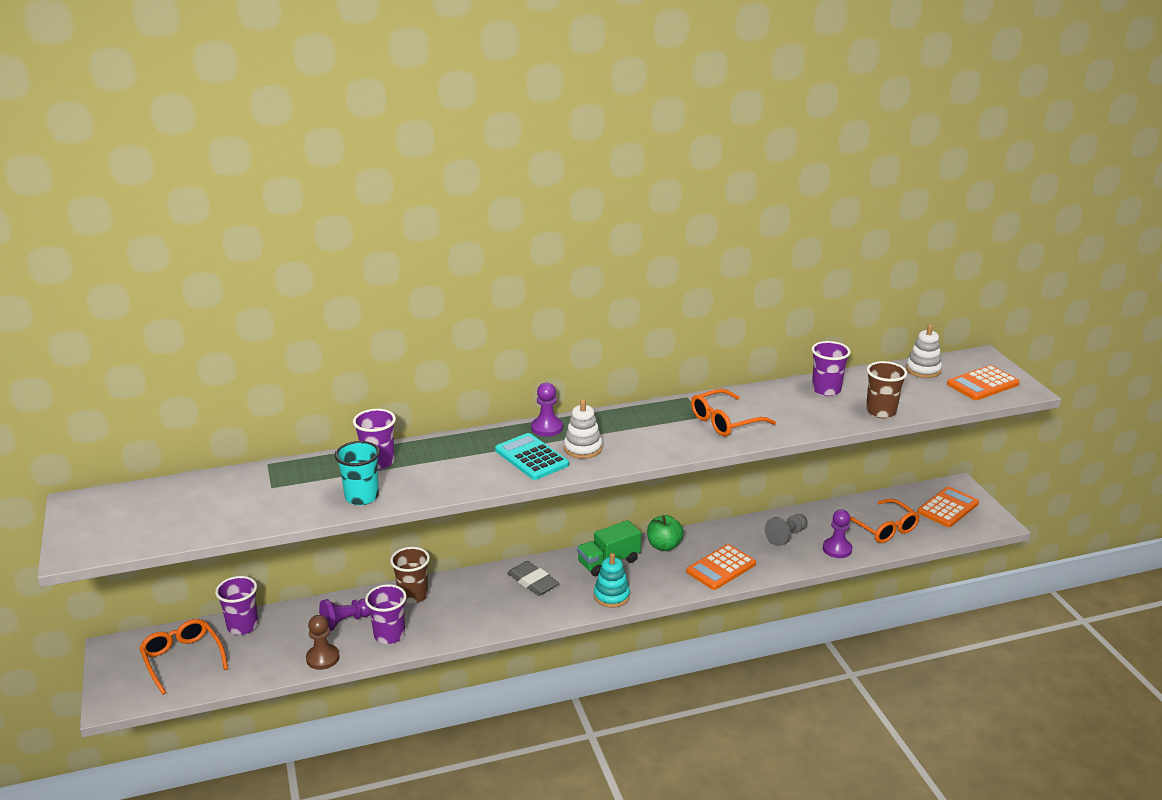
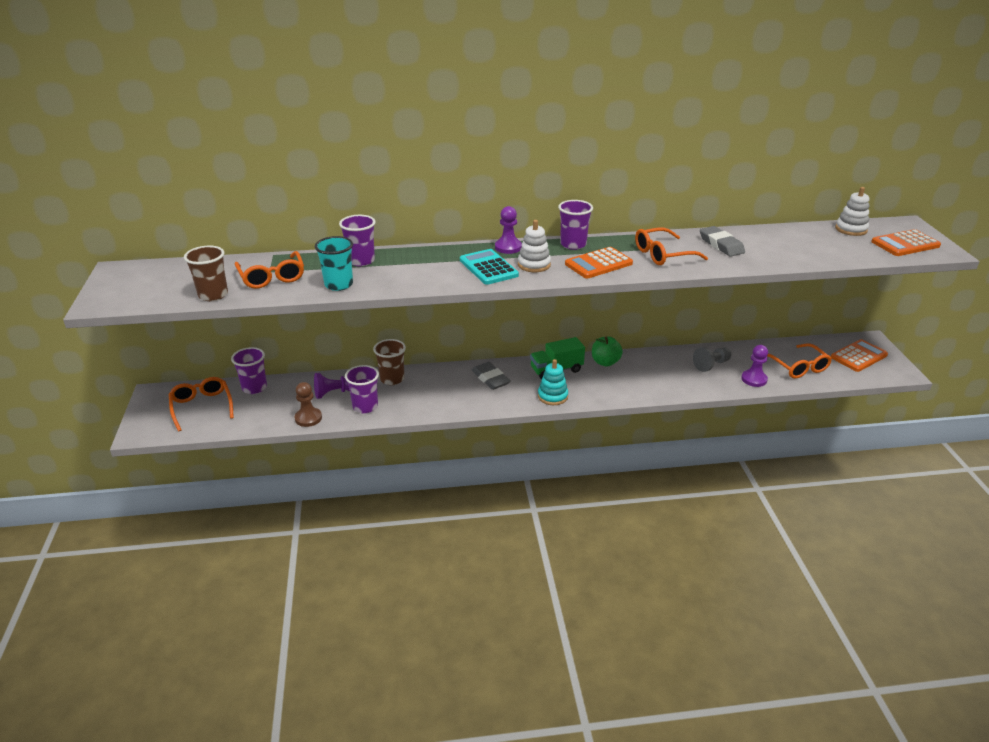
camera: 10 degrees right, 5 degrees up
orange calculator [686,544,756,590] -> orange calculator moved to [565,247,633,279]
purple cup [811,341,851,396] -> purple cup moved to [558,200,593,250]
brown cup [866,361,907,418] -> brown cup moved to [184,245,228,301]
none -> orange glasses [235,251,304,289]
none -> grey eraser [700,226,745,257]

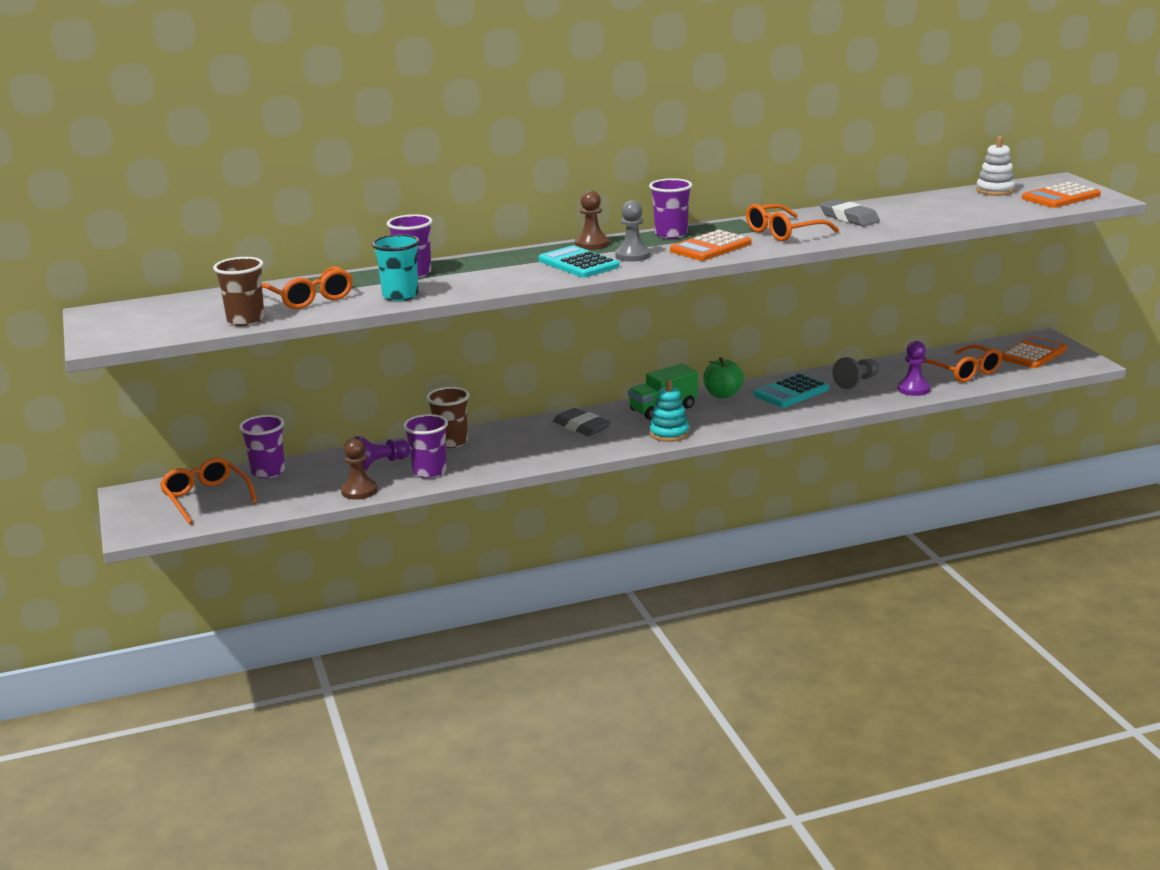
camera: 10 degrees left, 10 degrees down
purple pawn [495,206,522,254] -> brown pawn [575,190,609,250]
white stacking toy [518,220,551,272] -> grey pawn [615,200,650,262]
none -> turquoise calculator [754,373,829,408]

